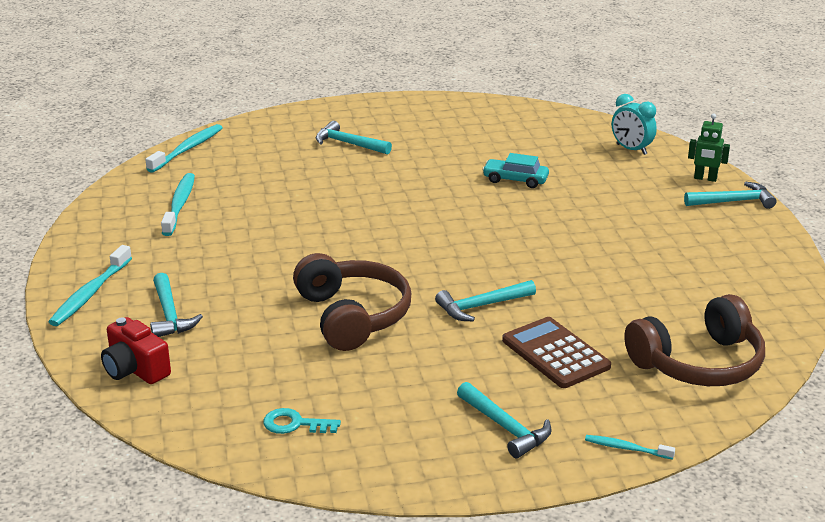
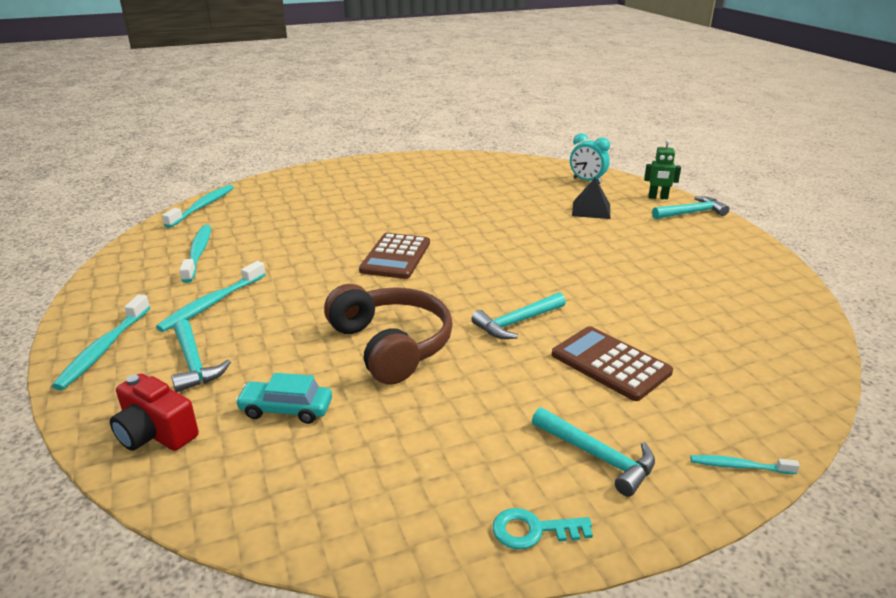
camera: 10 degrees left, 0 degrees up
turquoise key [263,408,341,434] -> turquoise key moved to [493,508,593,549]
turquoise hammer [316,121,392,155] -> none
turquoise car [482,153,549,188] -> turquoise car moved to [235,373,332,424]
brown headphones [624,294,765,386] -> none
none -> turquoise toothbrush [156,261,266,332]
none -> brown calculator [359,233,430,279]
none -> black pyramid [572,178,610,219]

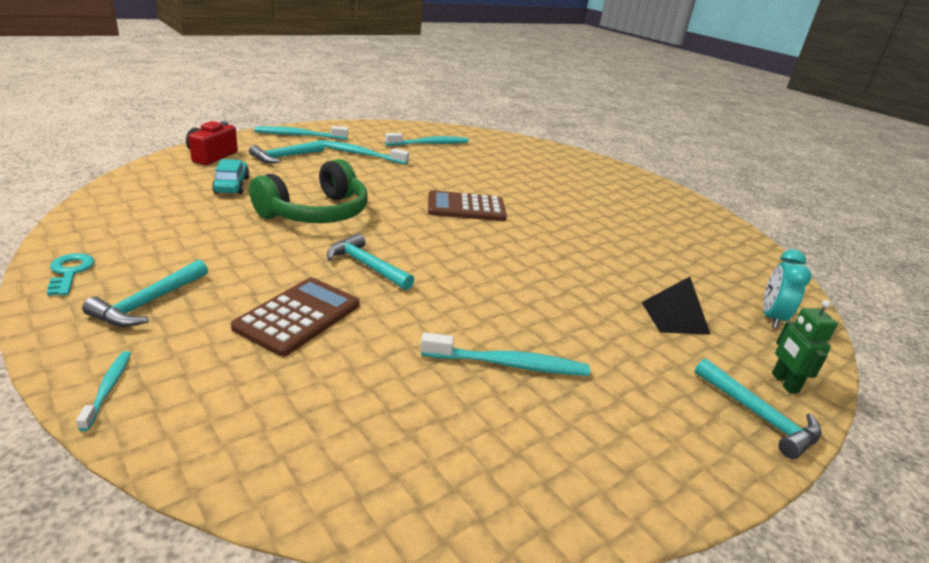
camera: 70 degrees right, 0 degrees up
turquoise toothbrush [162,185,234,228] -> turquoise toothbrush moved to [421,332,590,376]
brown headphones [324,284,453,385] -> green headphones [249,159,368,223]

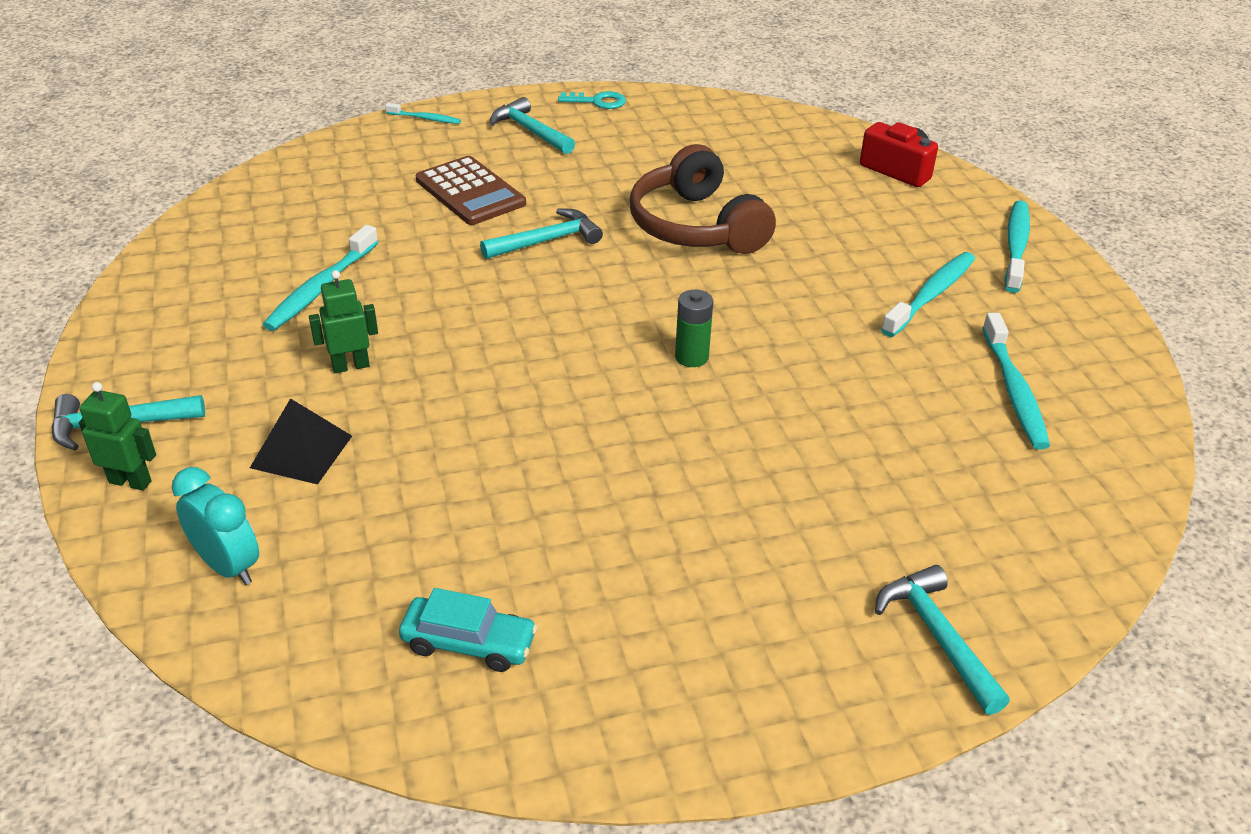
camera: 115 degrees right, 10 degrees up
turquoise car [212,159,250,194] -> turquoise car moved to [399,588,538,672]
turquoise hammer [249,140,325,163] -> turquoise hammer moved to [875,565,1010,715]
green headphones [249,159,368,223] -> brown headphones [630,144,776,254]
brown calculator [428,190,507,221] -> green battery [675,290,713,367]
none -> green robot [309,270,378,373]

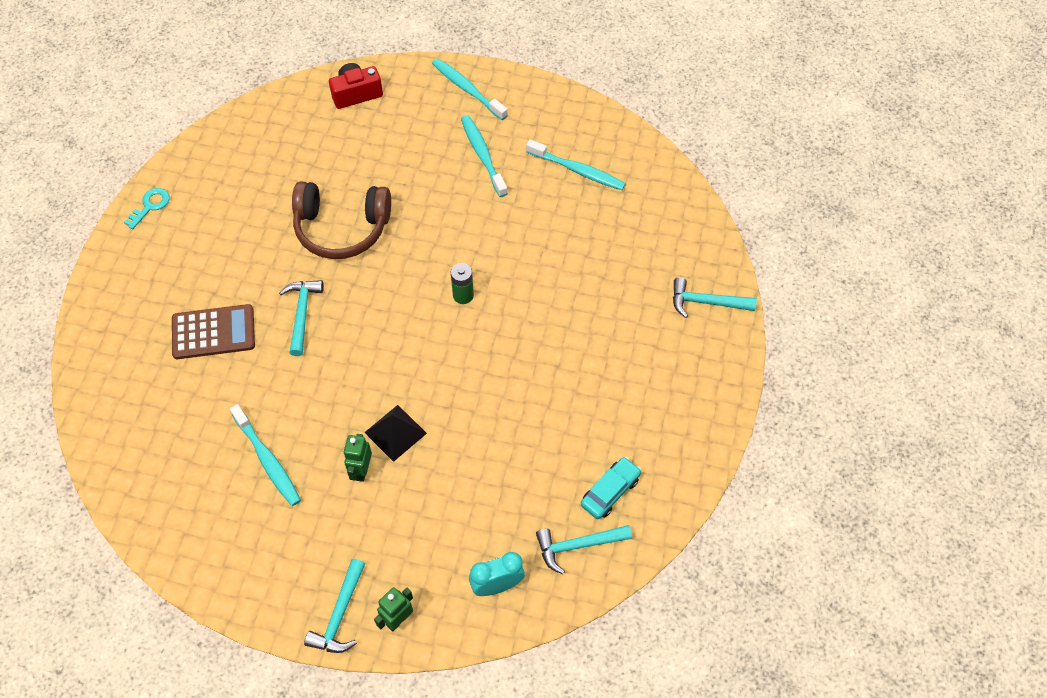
camera: 60 degrees left, 20 degrees up
black pyramid [250,398,352,485] -> black pyramid moved to [364,405,427,462]
turquoise toothbrush [385,103,461,124] -> none
turquoise hammer [490,97,575,154] -> turquoise hammer moved to [536,525,632,574]

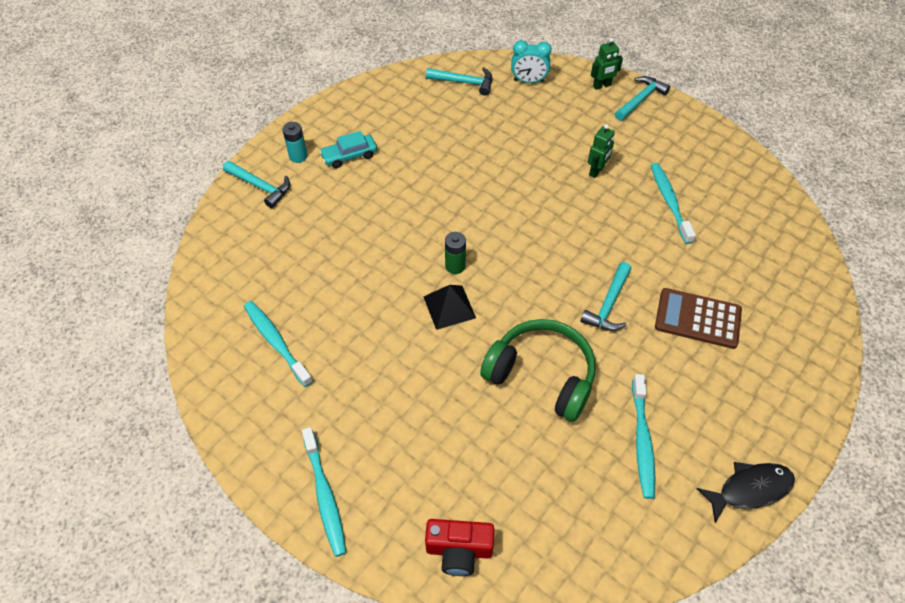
camera: 155 degrees left, 5 degrees down
turquoise key [124,188,170,229] -> black fish [696,462,795,523]
brown headphones [292,182,391,259] -> green headphones [480,319,596,422]
black pyramid [364,405,427,462] -> black pyramid moved to [424,285,476,330]
turquoise toothbrush [461,115,508,197] -> turquoise toothbrush moved to [632,374,655,499]
turquoise car [581,457,641,519] -> turquoise car moved to [319,131,377,168]
none -> turquoise battery [282,122,307,163]

